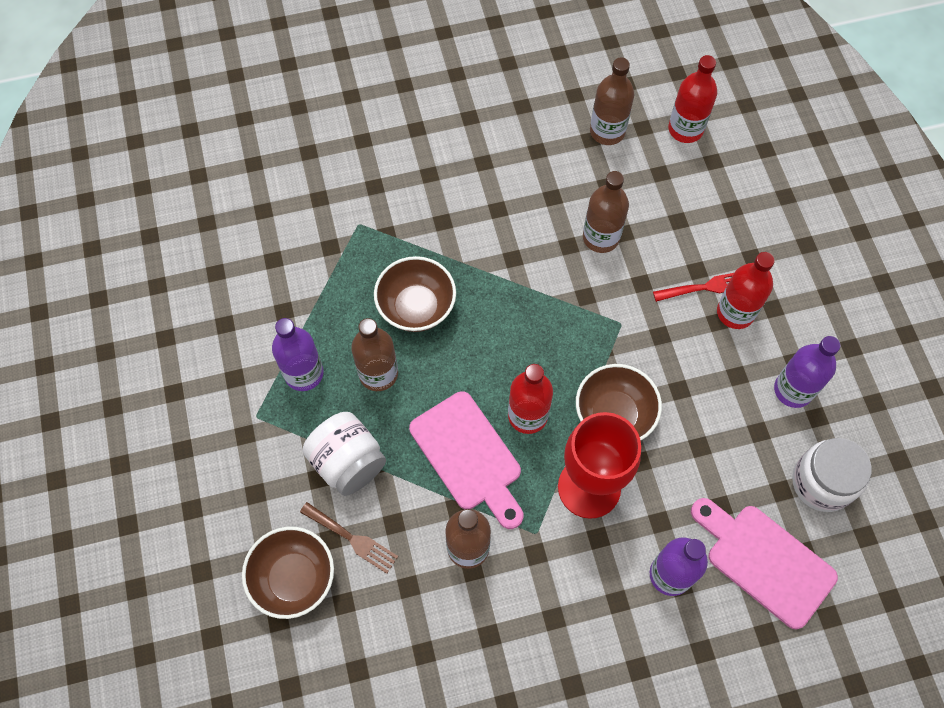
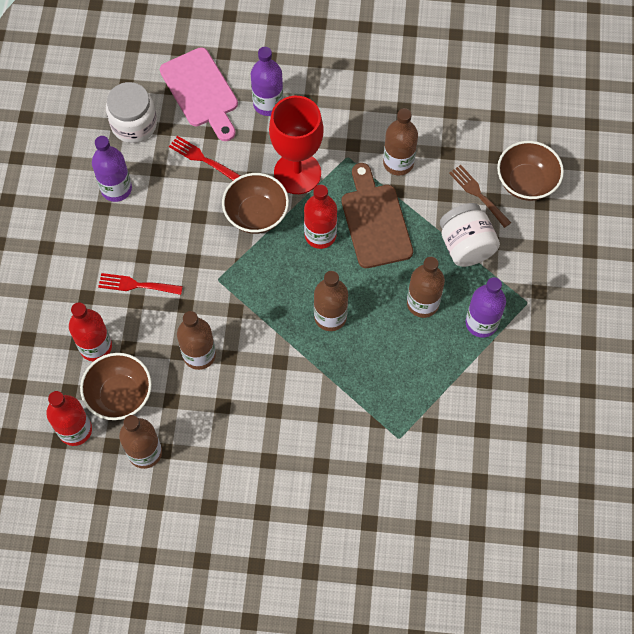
camera: 160 degrees left, 0 degrees up
brown bowl [374,256,456,332] -> brown bowl moved to [80,353,152,420]
pink cutting board [409,391,523,529] -> brown cutting board [342,163,413,268]
red bottle [717,252,775,329] -> red bottle moved to [69,302,112,362]
none -> red fork [169,136,241,180]
none -> brown bottle [314,271,348,331]

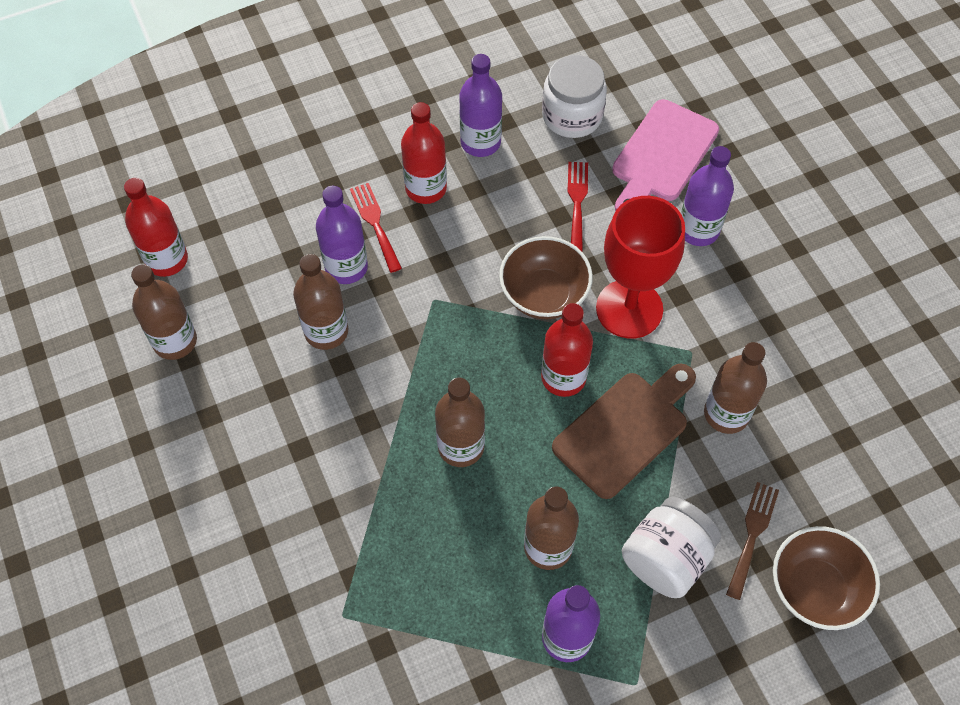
camera: 60 degrees right, 5 degrees down
red bottle [69,302,112,362] -> red bottle moved to [401,102,447,204]
brown bowl [80,353,152,420] -> none
none -> purple bottle [316,186,368,284]

